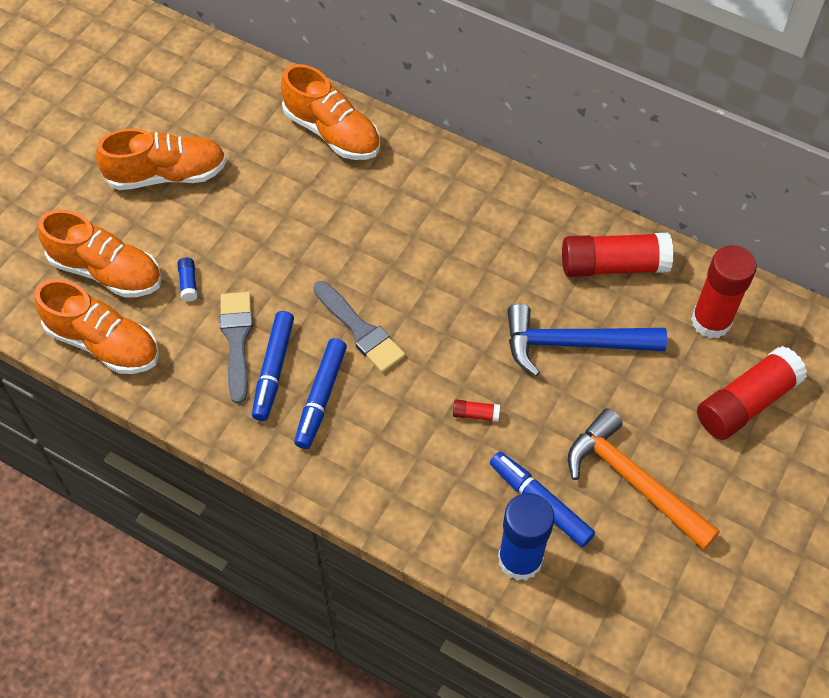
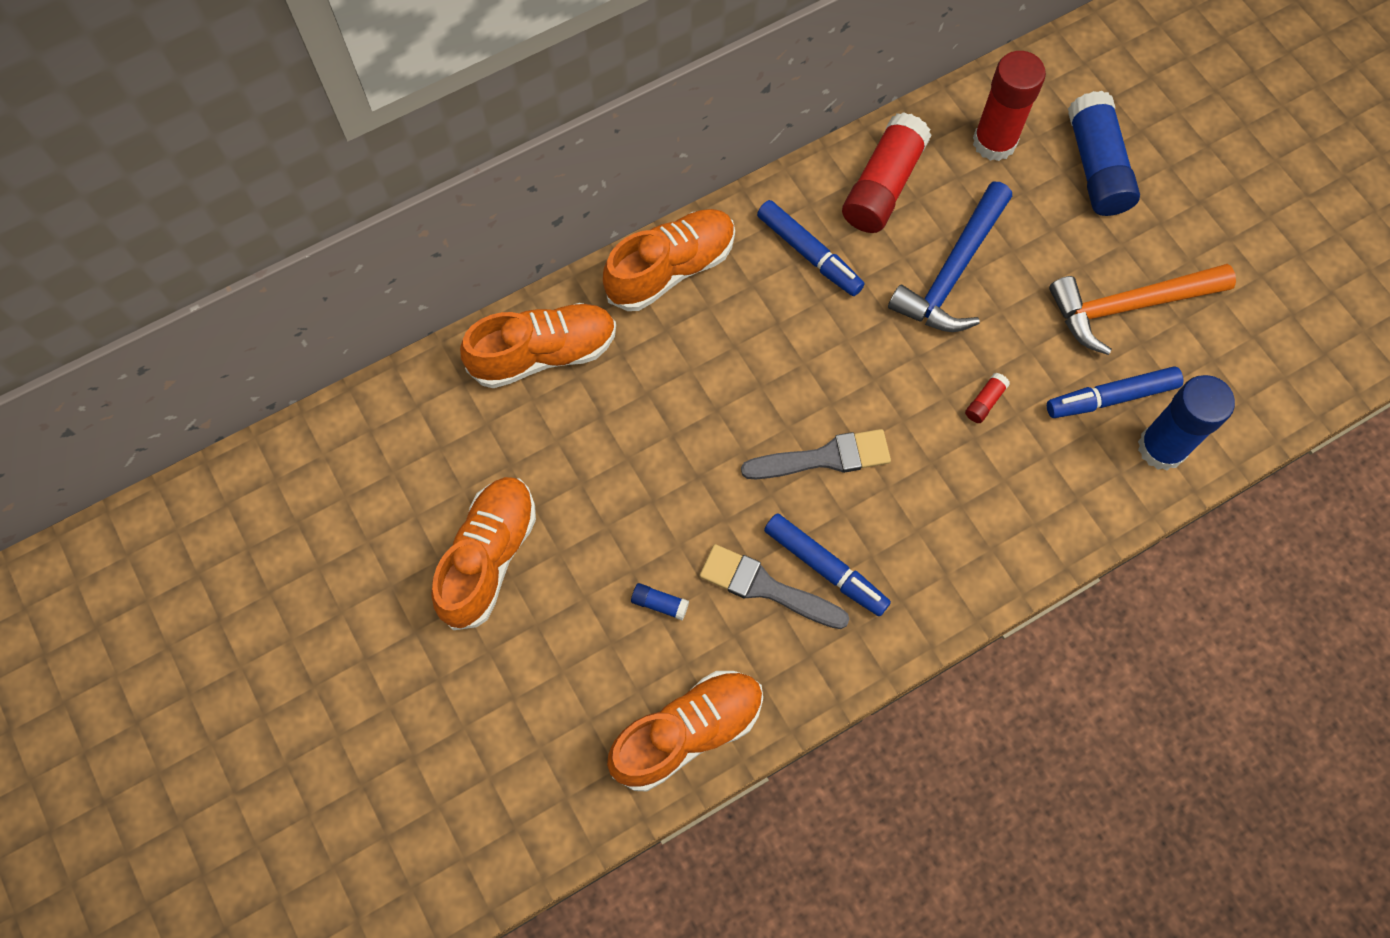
camera: 60 degrees left, 10 degrees up
orange shoe [38,210,162,298] -> orange shoe moved to [603,209,735,311]
blue marker [294,338,347,449] -> blue marker moved to [757,200,865,296]
red glue stick [697,346,807,440] -> blue glue stick [1068,91,1140,216]

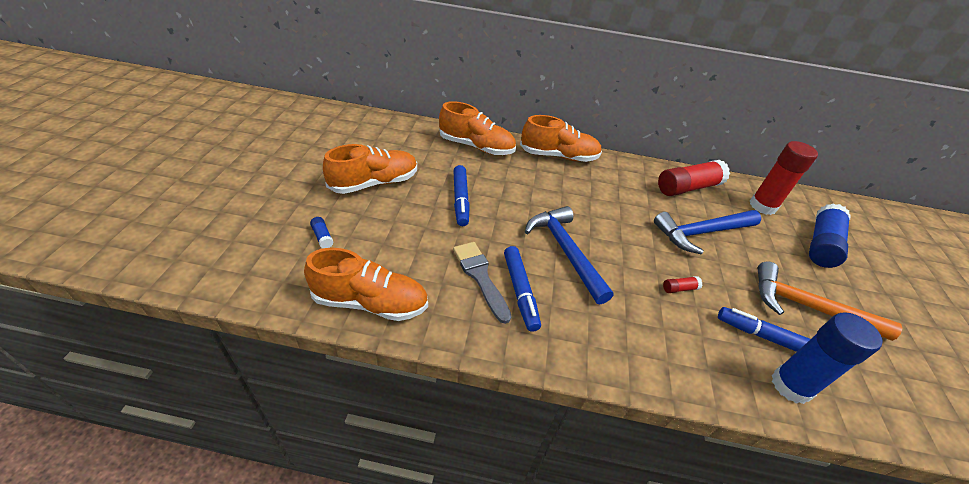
camera: 35 degrees right, 25 degrees down
blue glue stick [631,583,689,620] -> blue glue stick moved to [310,217,334,248]
grey brush [741,429,891,479] -> blue hammer [525,206,614,305]
blue marker [757,200,865,296] -> blue marker moved to [453,165,470,226]

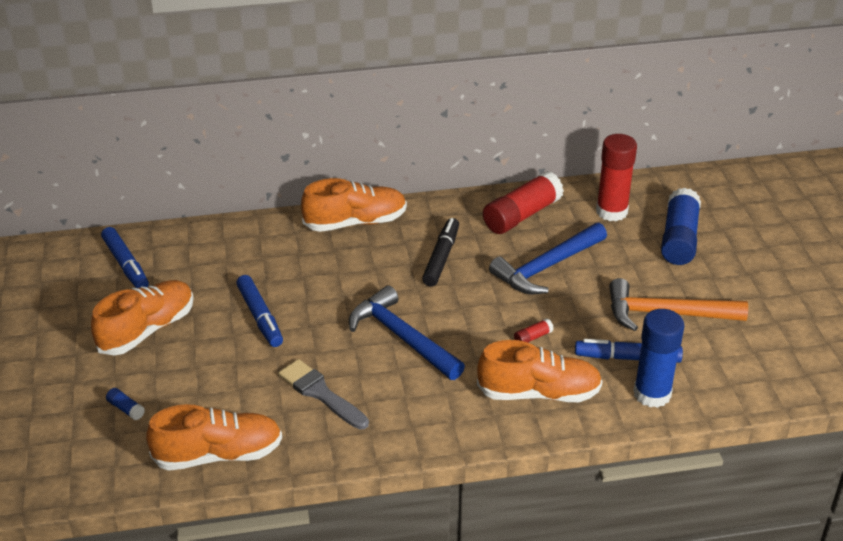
camera: 15 degrees left, 5 degrees down
orange shoe [439,101,516,155] -> orange shoe moved to [477,340,603,402]
blue marker [504,246,541,332] -> blue marker moved to [101,227,149,288]
none -> black marker [422,218,459,286]

